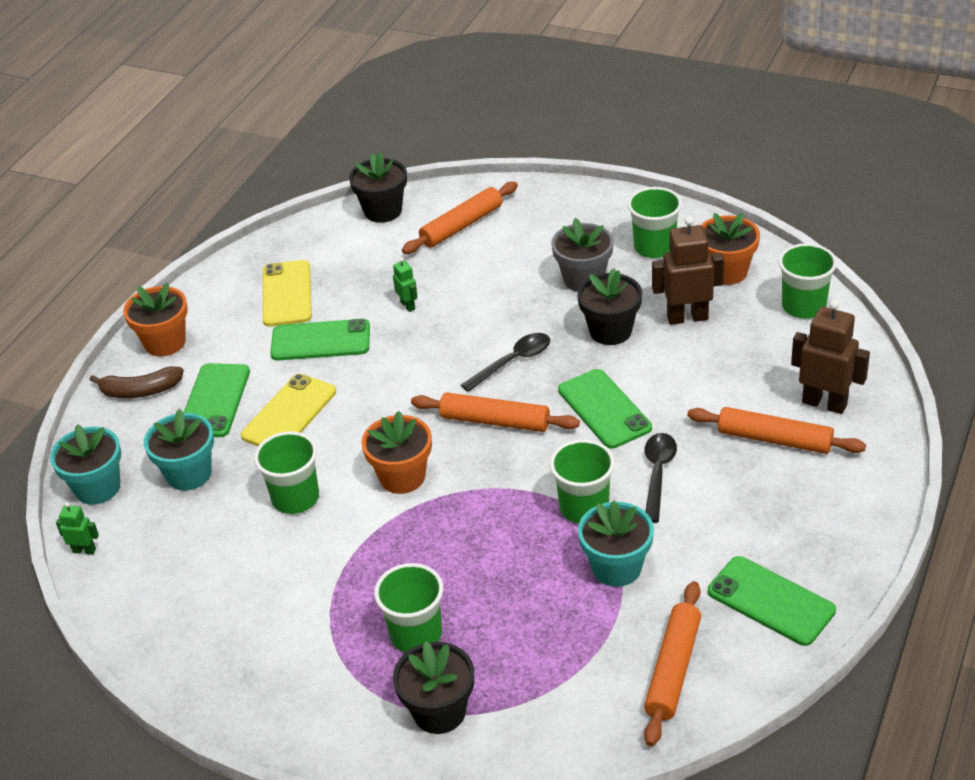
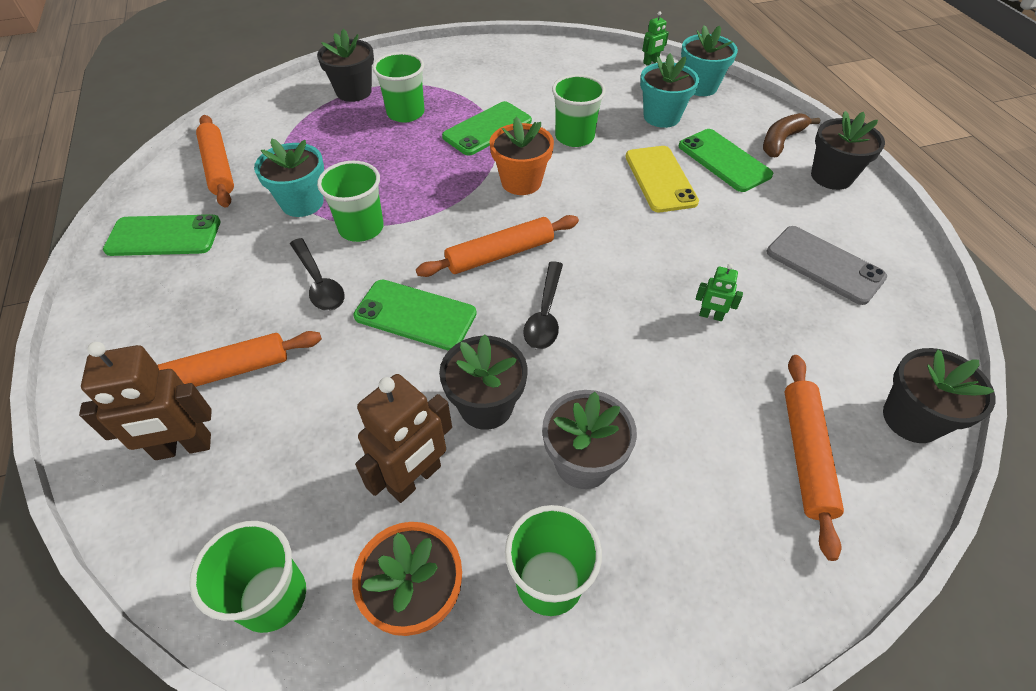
camera: 135 degrees right, 10 degrees up
orange flower pot [123,283,188,357] -> black flower pot [811,111,885,190]
yellow phone [263,260,312,327] -> grey phone [767,226,887,305]
green phone [270,319,370,361] -> green phone moved to [442,101,532,156]

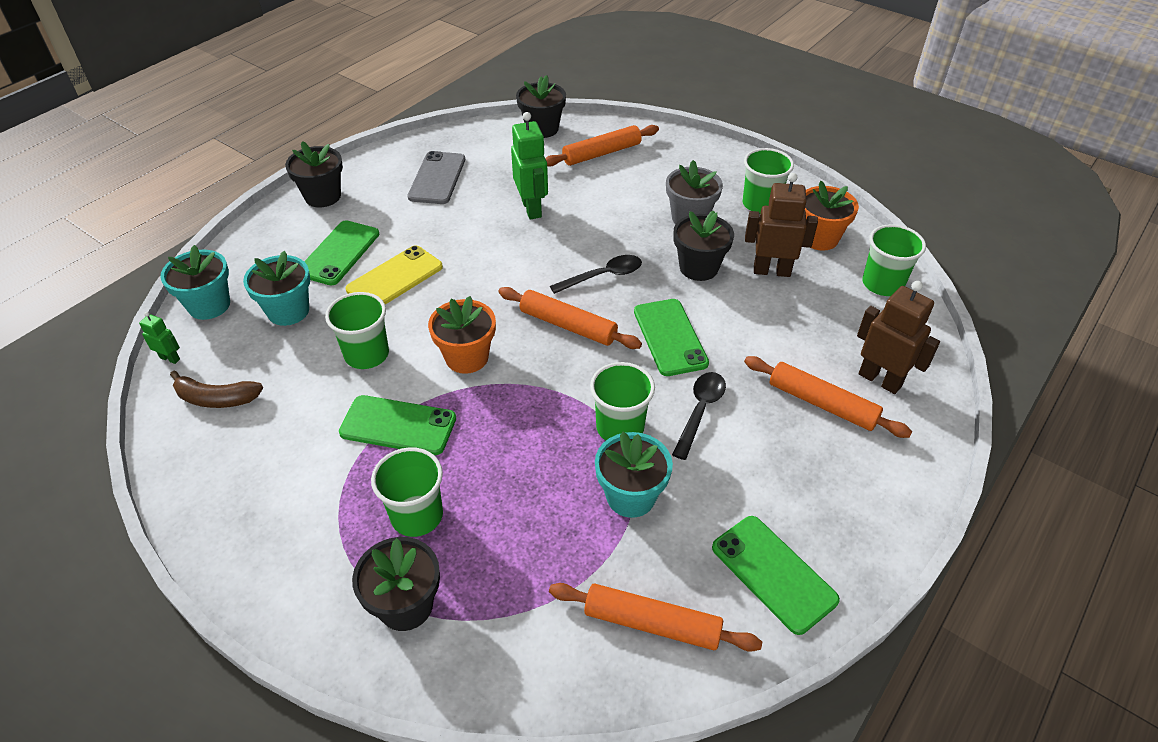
camera: 125 degrees left, 5 degrees down
orange rolling pin [196,115,234,208] -> orange rolling pin turned 75 degrees clockwise [549,583,762,652]
green robot [696,264,743,321] -> green robot [511,112,548,219], size x2.00
brown banana [763,113,821,157] -> brown banana moved to [170,370,263,408]

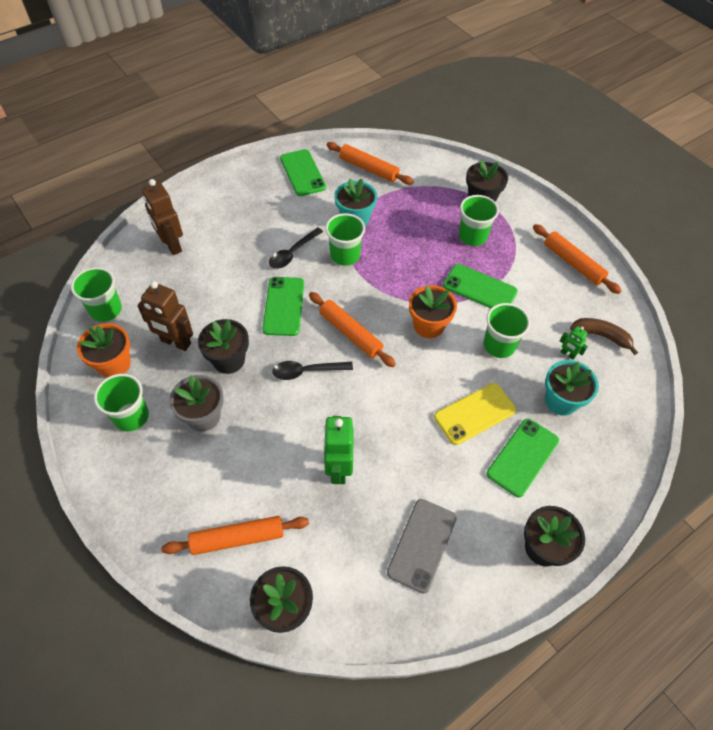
camera: 165 degrees left, 10 degrees up
green robot [139,312,180,364] -> green robot moved to [560,326,588,360]
turquoise flower pot [161,245,230,320] -> none
orange rolling pin [744,356,912,438] -> orange rolling pin moved to [533,224,621,294]

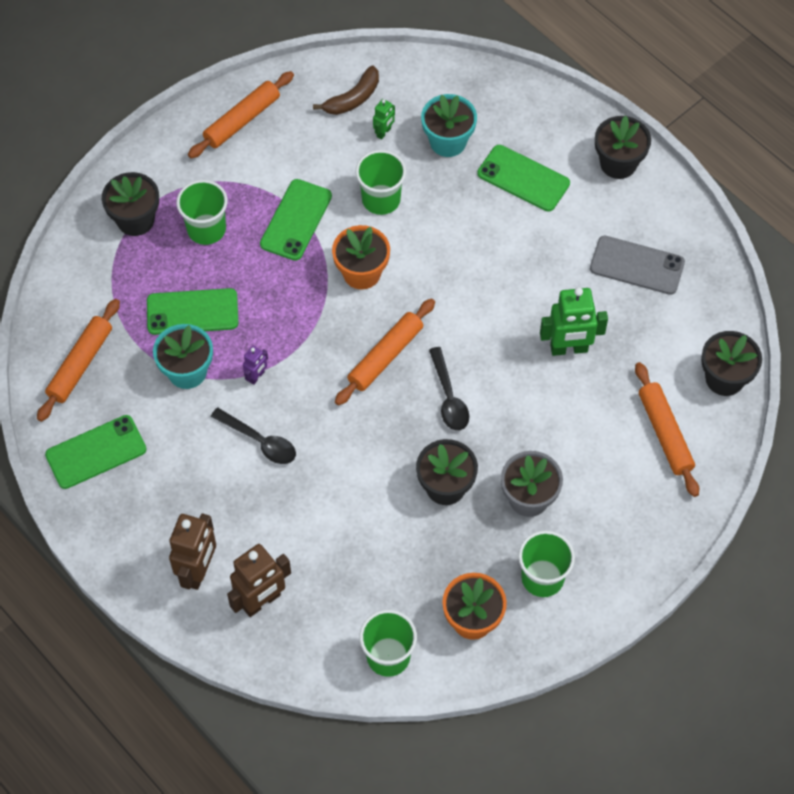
camera: 95 degrees left, 5 degrees up
brown robot [137,281,193,351] -> brown robot moved to [169,513,216,590]
green phone [262,277,304,336] -> green phone moved to [147,288,238,335]
green cup [325,213,365,266] -> purple robot [243,346,268,385]
yellow phone [434,383,517,445] -> none
brown banana [570,318,638,355] -> brown banana turned 150 degrees counterclockwise [313,66,379,115]

